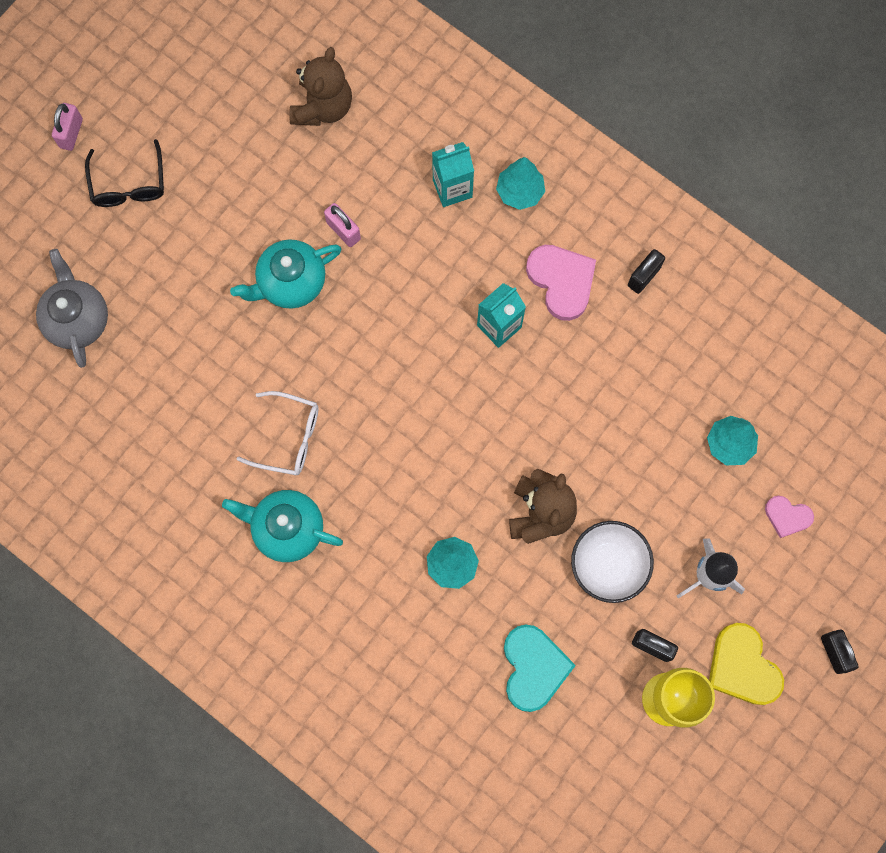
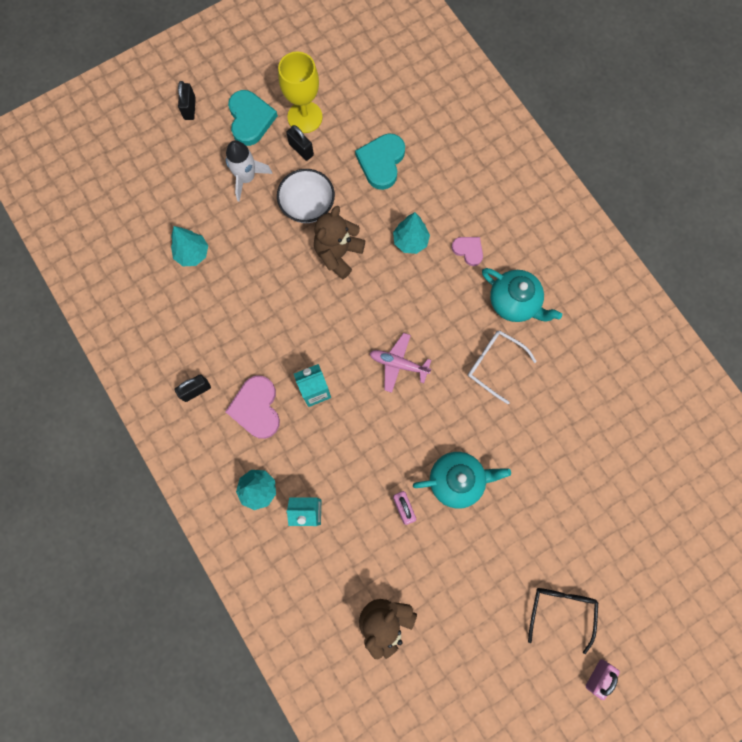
camera: 160 degrees left, 0 degrees up
grey teapot [36,249,108,368] -> none
yellow heart [709,623,784,705] -> turquoise heart [228,90,278,146]
pink heart [765,496,814,538] -> pink heart moved to [452,237,483,266]
none -> pink plane [370,333,431,393]

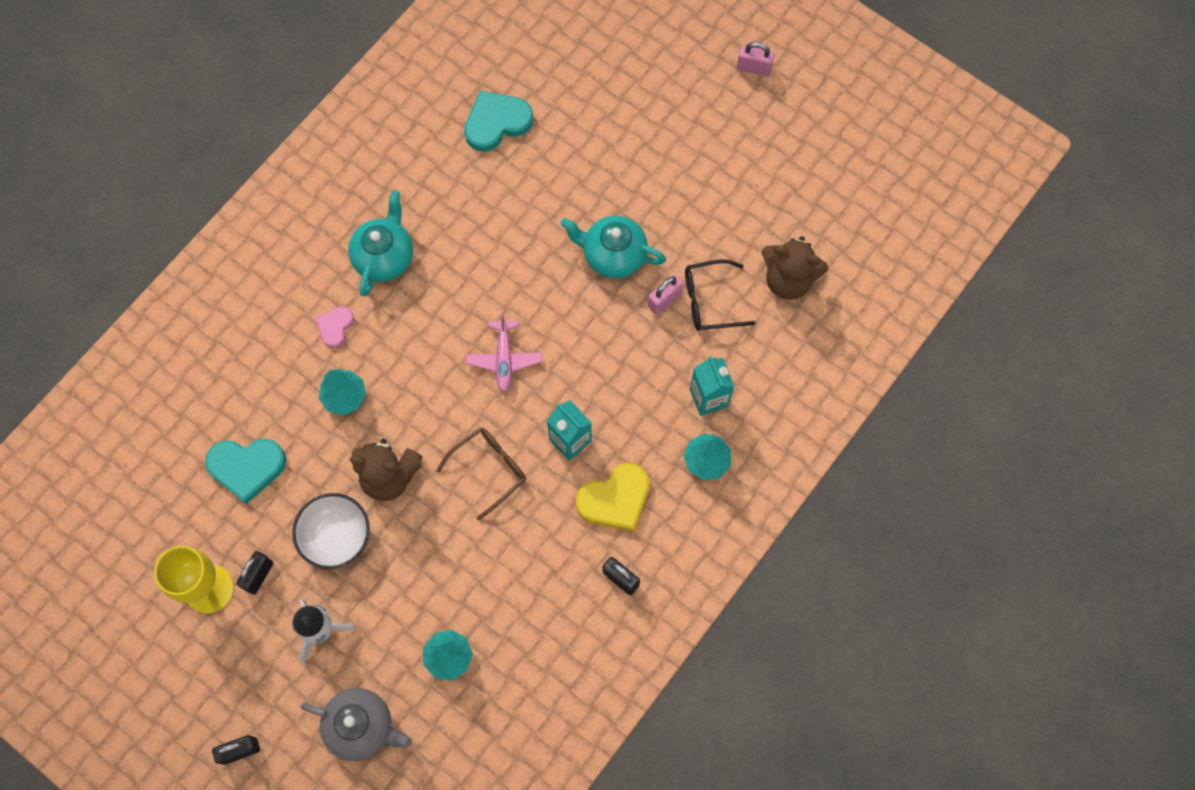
camera: 110 degrees left, 5 degrees down
pink heart [225,376,280,439] -> yellow heart [576,463,650,532]
turquoise heart [228,90,278,146] -> turquoise heart moved to [464,91,533,152]
turquoise teapot [413,452,511,509] -> turquoise teapot turned 45 degrees counterclockwise [561,216,666,279]
white glasses [468,330,537,404] -> none
black glasses [528,588,598,654] -> black glasses moved to [685,259,755,331]
none -> grey teapot [301,688,412,761]
none -> brown glasses [436,427,526,520]

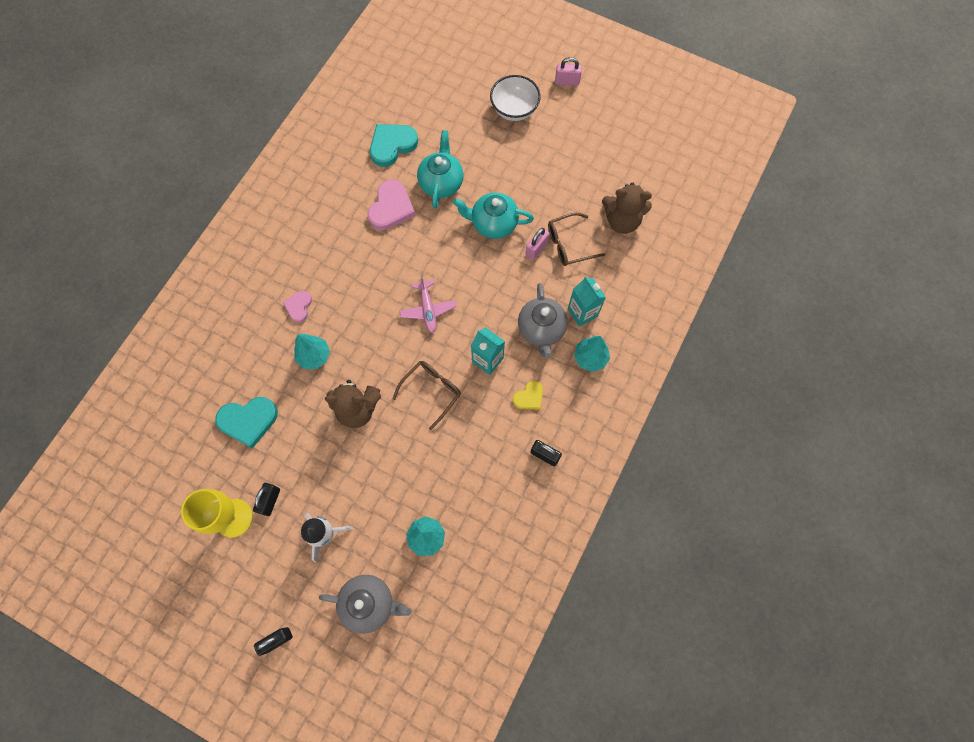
camera: 10 degrees left, 0 degrees up
white bowl [292,493,370,569] -> white bowl moved to [490,75,541,121]
turquoise teapot [348,190,413,297] -> turquoise teapot moved to [417,130,464,209]
yellow heart [576,463,650,532] -> yellow heart [513,381,543,410], size x0.58
black glasses [685,259,755,331] -> brown glasses [548,213,605,266]
none -> pink heart [367,179,415,230]
none -> grey teapot [518,283,568,358]

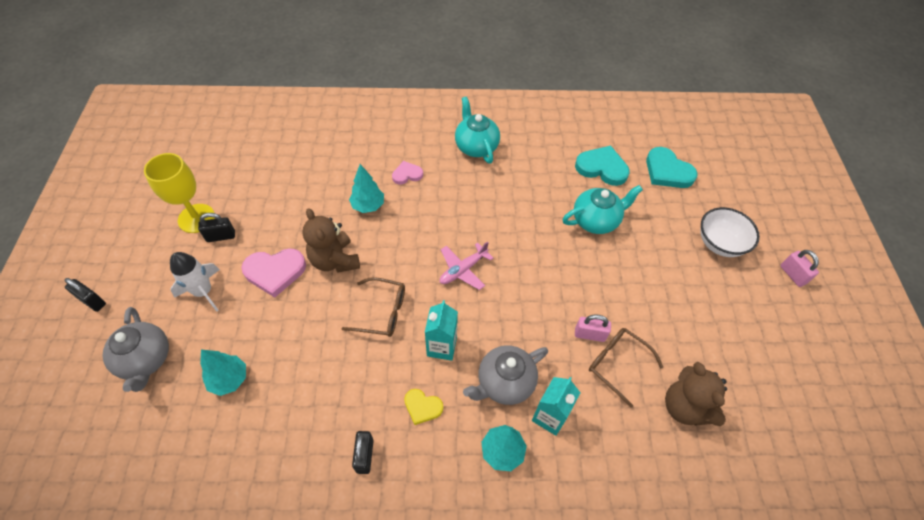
camera: 60 degrees right, 15 degrees down
turquoise heart [215,397,278,448] -> turquoise heart moved to [646,147,698,188]
pink heart [367,179,415,230] -> pink heart moved to [241,248,306,298]
turquoise teapot [453,193,534,239] -> turquoise teapot moved to [455,96,500,164]

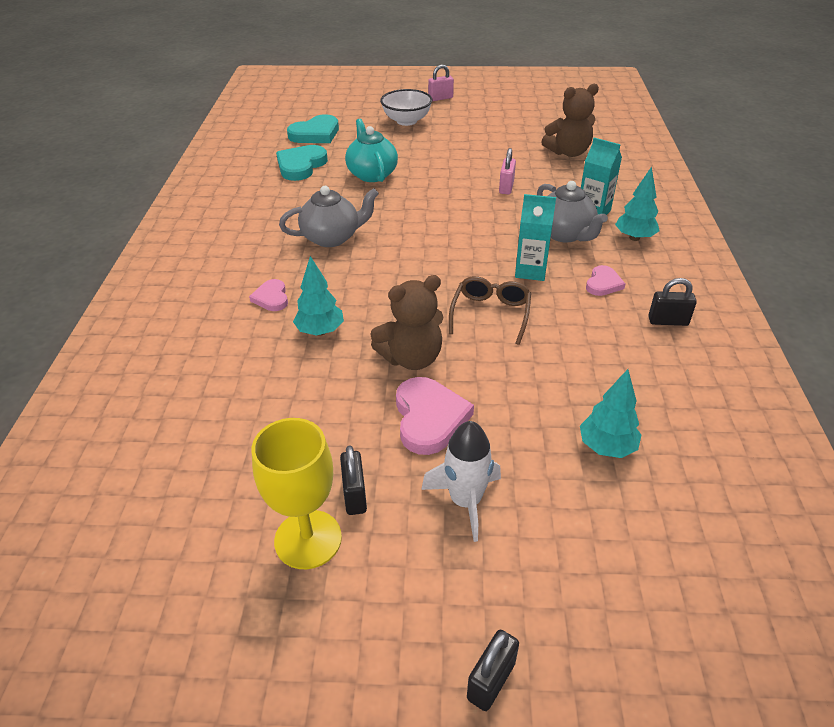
camera: 85 degrees left, 15 degrees down
grey teapot [102,307,169,392] -> grey teapot moved to [279,186,379,247]
yellow heart [404,389,443,425] -> pink heart [586,265,626,296]
pink plane [440,242,493,290] -> none
turquoise teapot [455,96,500,164] -> none
brown glasses [589,328,663,408] -> none

